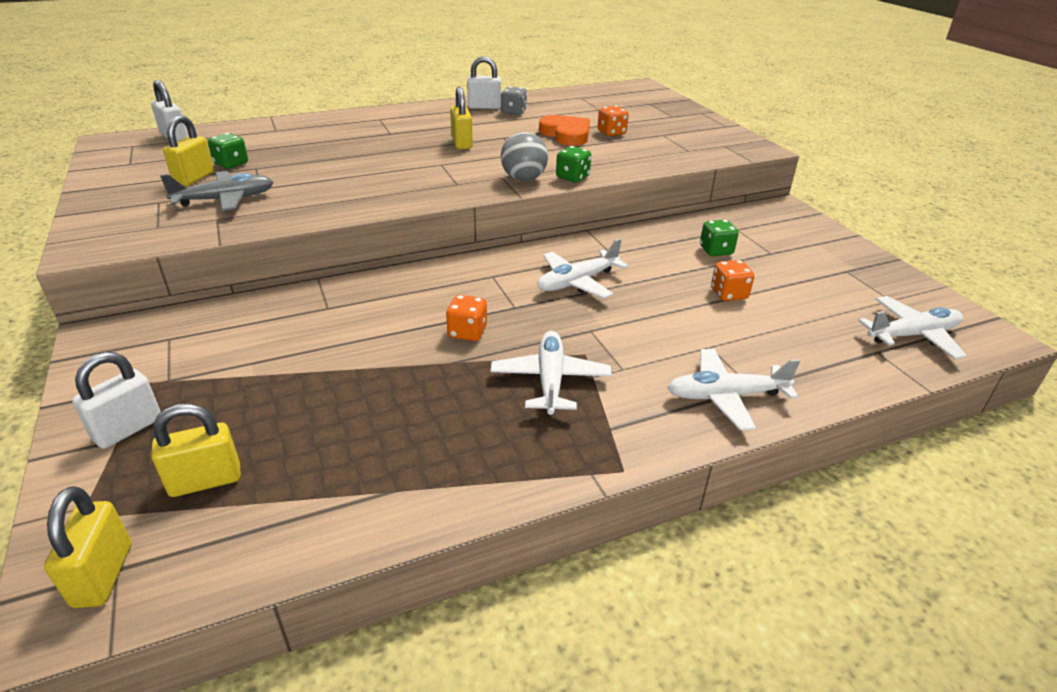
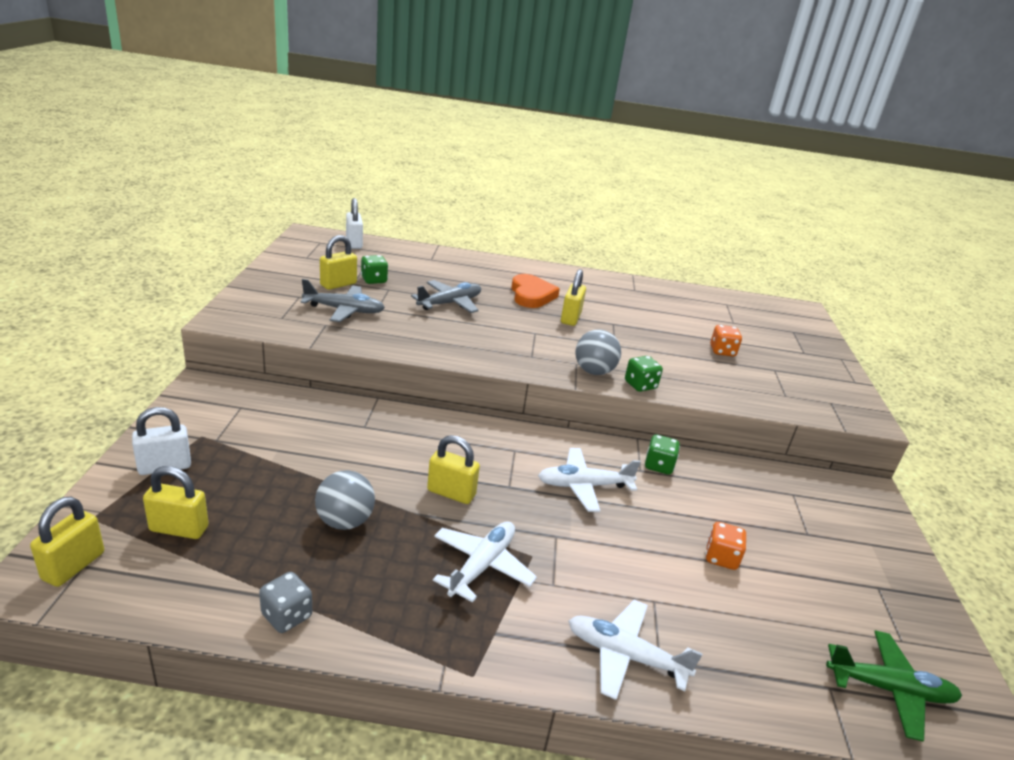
camera: 25 degrees right, 5 degrees down
orange dice [446,295,487,341] -> yellow padlock [427,435,480,504]
white padlock [467,56,501,109] -> none
grey dice [501,86,527,115] -> grey dice moved to [259,572,312,633]
orange heart [539,115,590,146] -> orange heart moved to [511,274,560,308]
green dice [700,220,739,256] -> green dice moved to [645,435,680,475]
white plane [858,296,967,359] -> green plane [826,630,962,741]
none -> grey ball [315,470,375,530]
none -> grey plane [411,280,481,313]

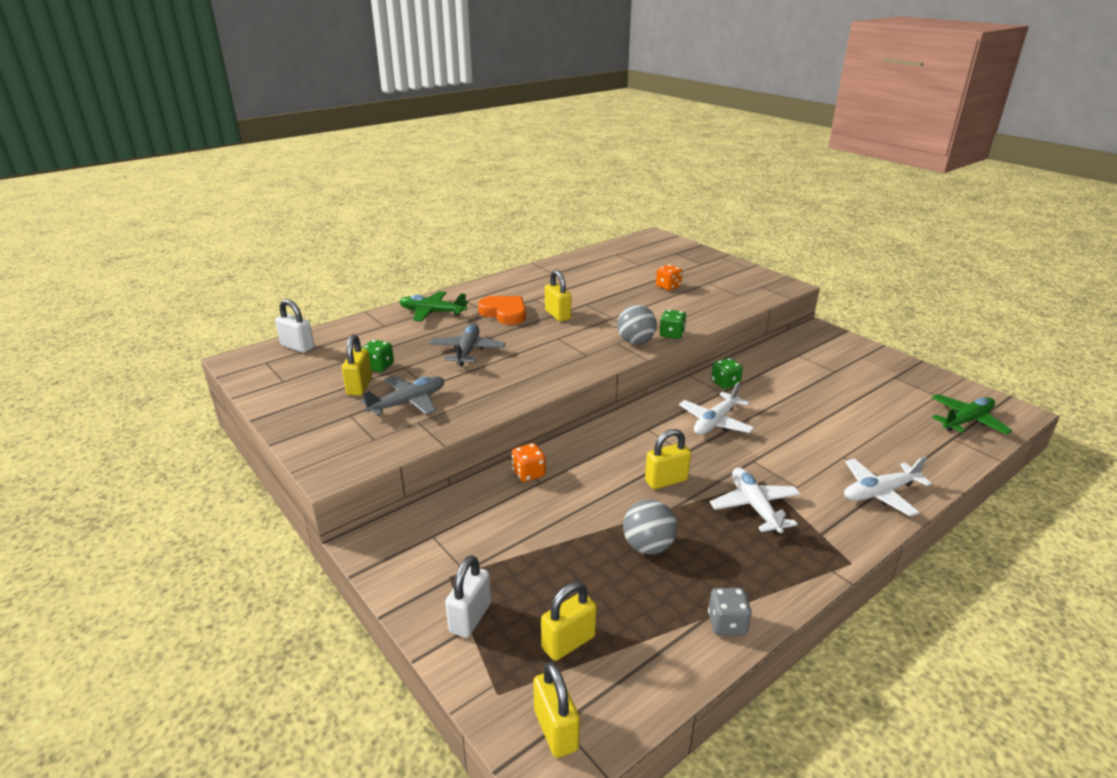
camera: 40 degrees left, 0 degrees up
orange dice [706,522,746,570] -> orange dice moved to [512,443,546,482]
none -> green plane [399,291,468,322]

